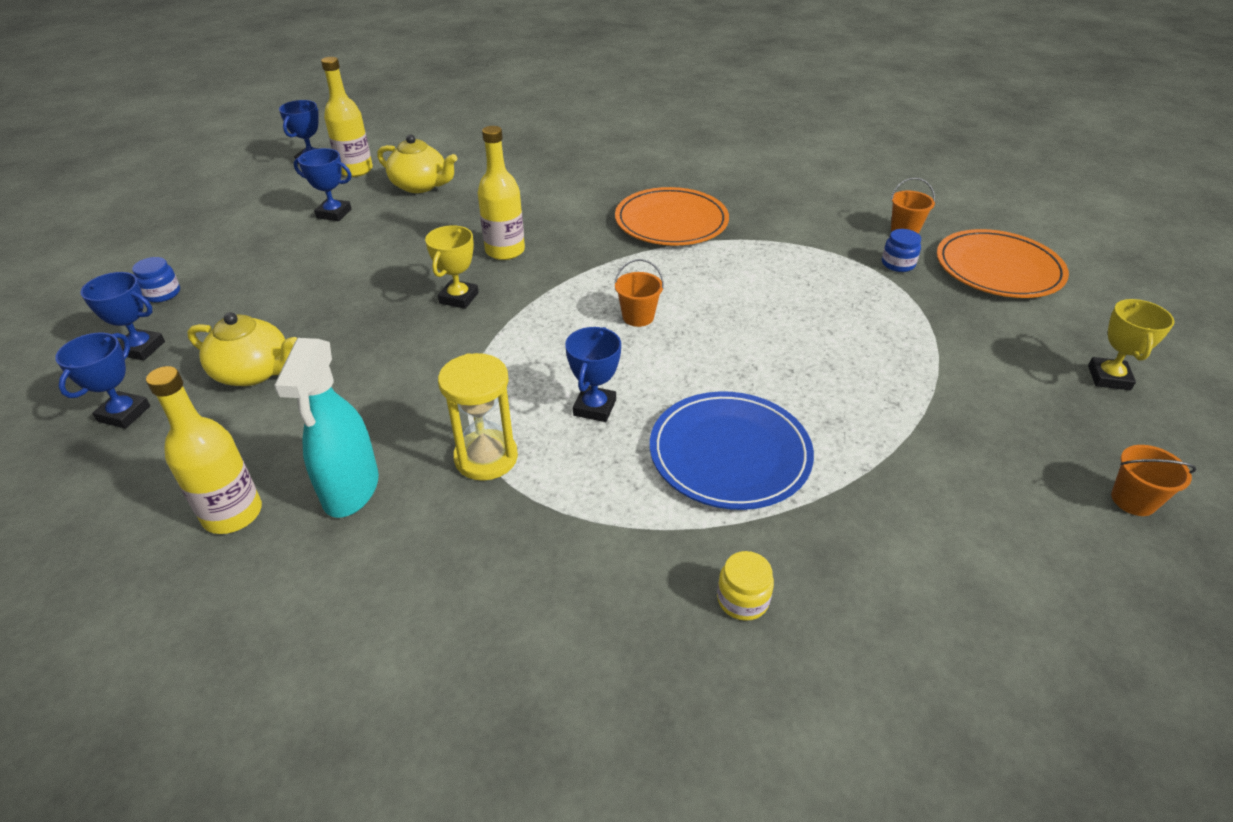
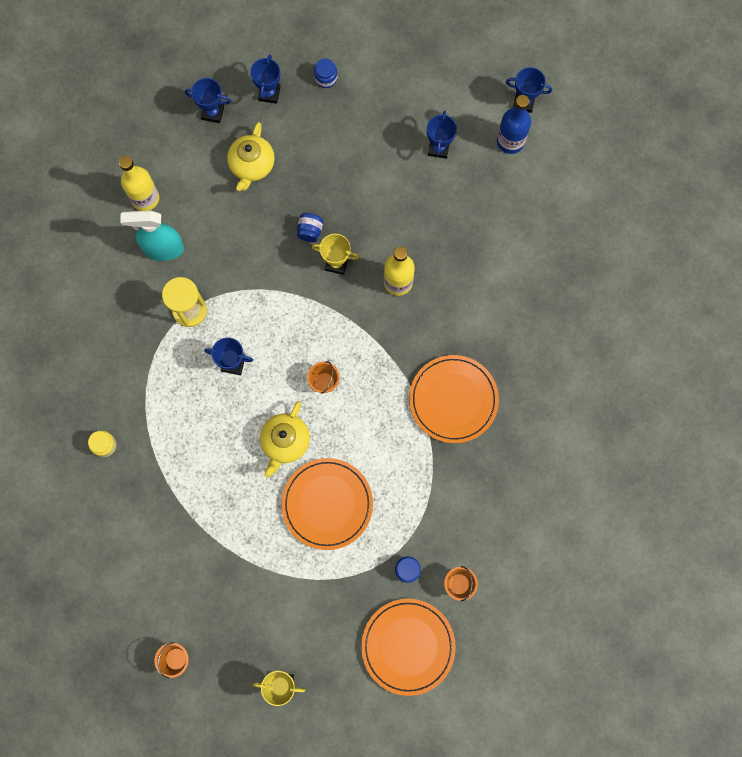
camera: 85 degrees right, 35 degrees up
yellow bottle [321,57,373,177] -> blue bottle [497,95,531,154]
yellow teapot [377,134,457,193] -> yellow teapot moved to [260,401,310,478]
blue plate [650,391,814,510] -> none
none -> orange plate [281,458,373,550]
none -> blue jar [297,213,323,242]

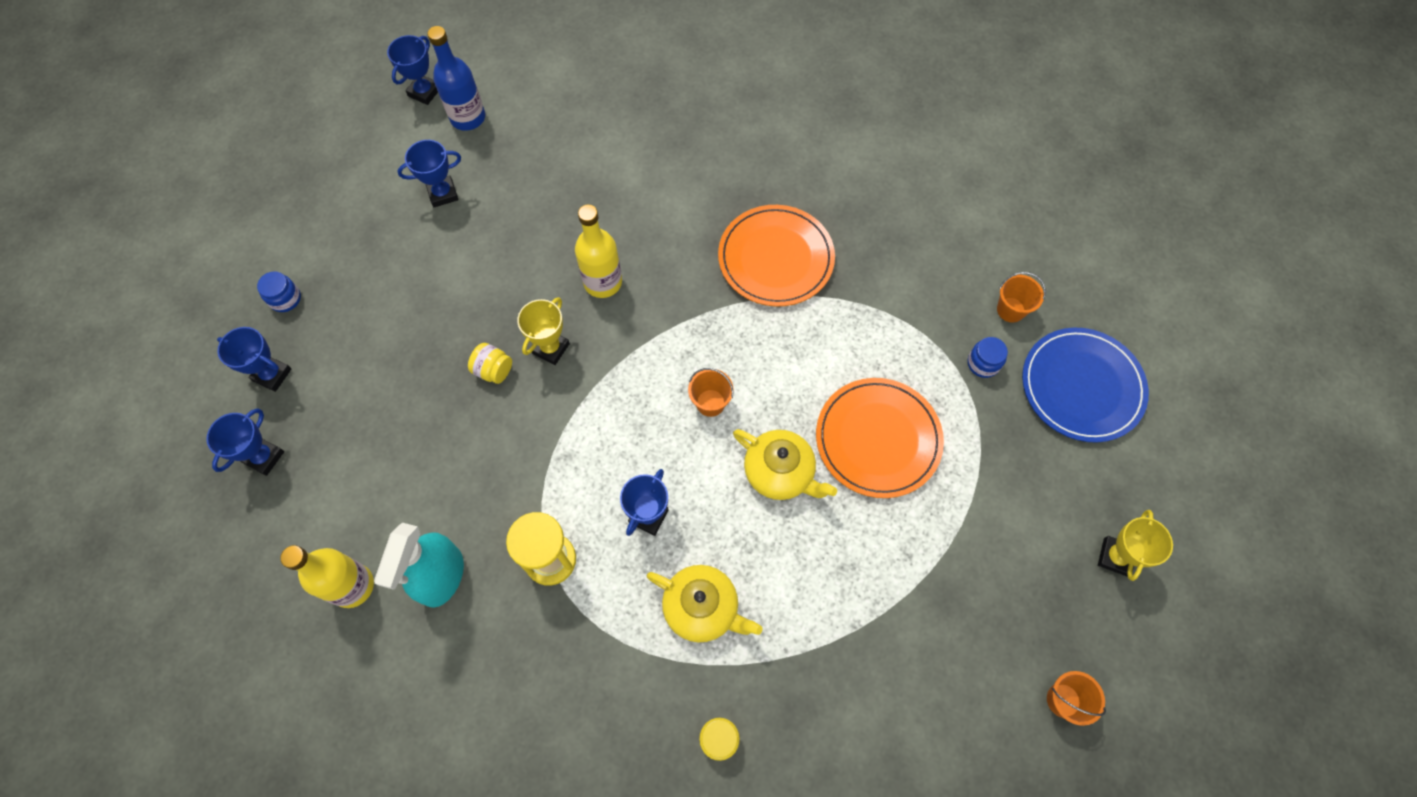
camera: 75 degrees left, 10 degrees down
yellow teapot [227,122,275,191] -> yellow teapot moved to [647,565,762,642]
blue jar [297,213,323,242] -> yellow jar [468,343,512,384]
orange plate [361,599,456,696] -> blue plate [1022,328,1149,442]
blue trophy [427,110,457,159] -> blue trophy turned 45 degrees counterclockwise [398,140,461,207]

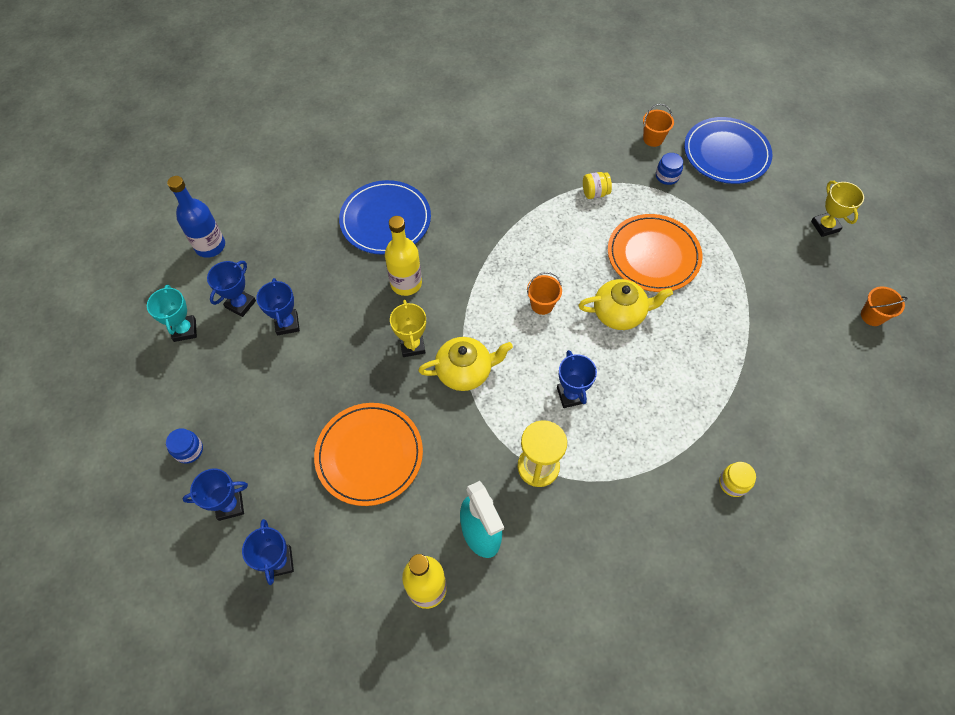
camera: 40 degrees left, 5 degrees down
blue trophy [387,35,438,105] -> blue trophy moved to [256,278,300,335]
yellow jar [468,343,512,384] -> yellow jar moved to [583,172,612,199]
yellow teapot [647,565,762,642] -> yellow teapot moved to [418,337,513,391]
orange plate [718,205,835,307] -> orange plate moved to [314,403,423,506]
none -> turquoise trophy [147,285,197,342]
none -> blue plate [339,180,431,255]

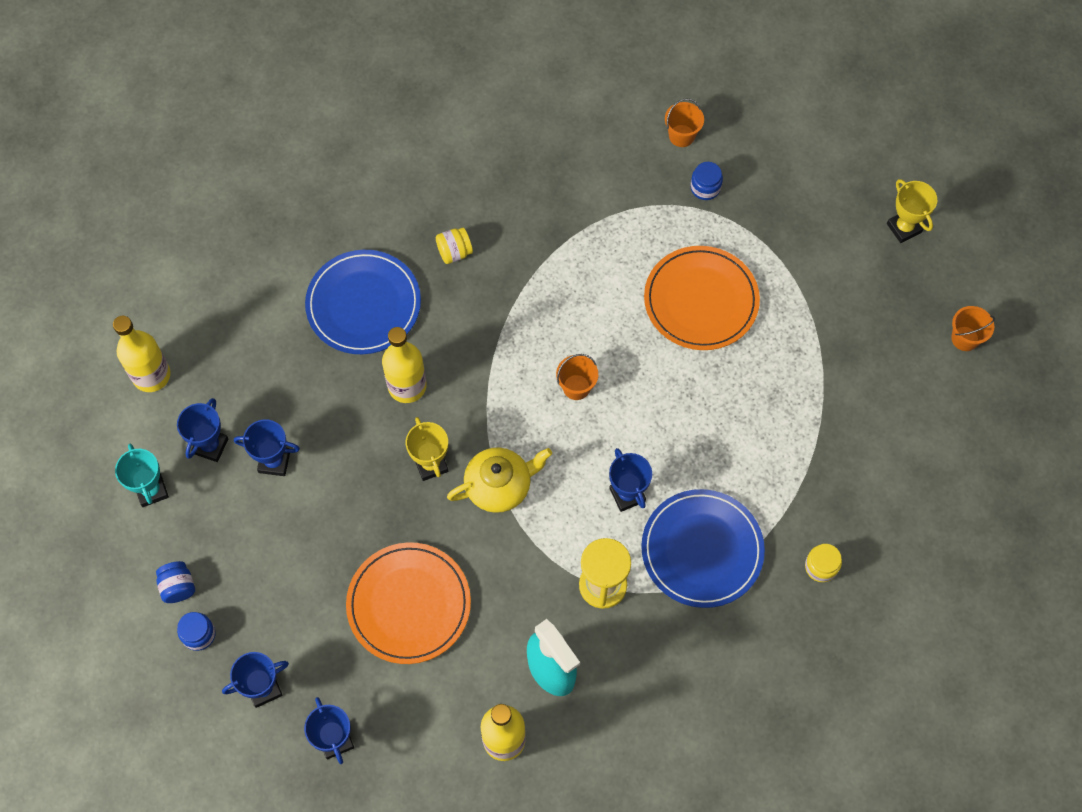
camera: 10 degrees left, 5 degrees up
blue bottle [167,176,225,258] -> yellow bottle [113,316,171,392]
blue trophy [256,278,300,335] -> blue trophy turned 60 degrees counterclockwise [234,419,300,476]
yellow teapot [578,279,673,330] -> none
yellow jar [583,172,612,199] -> yellow jar moved to [436,228,473,264]
blue plate [684,117,772,184] -> blue plate moved to [641,489,765,608]
none -> blue jar [156,561,195,603]

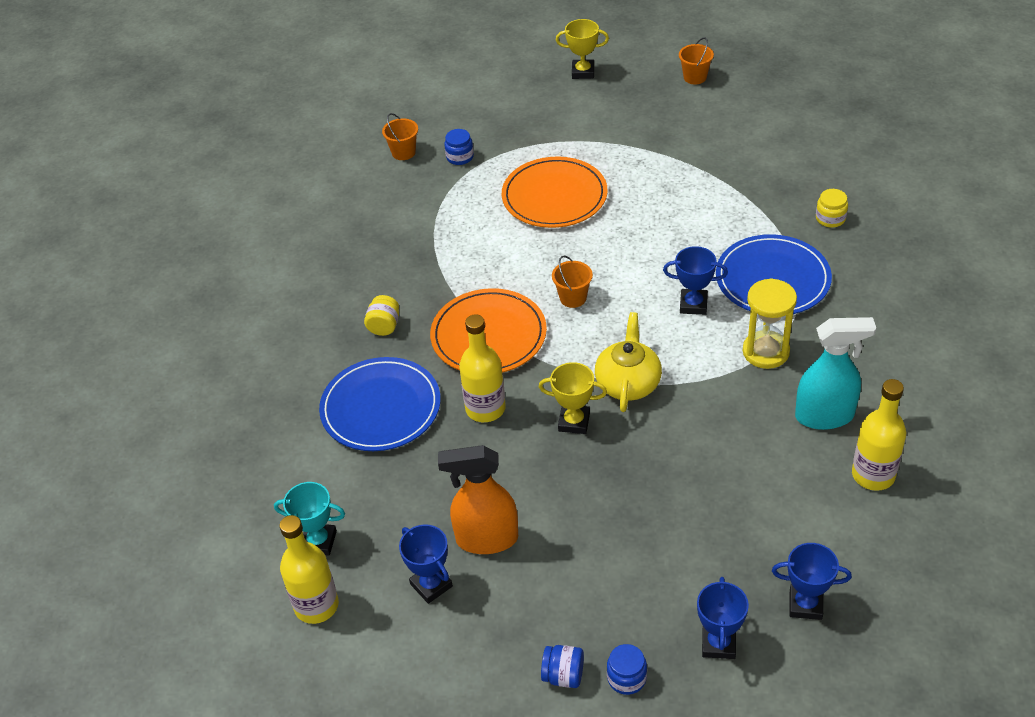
camera: 55 degrees left, 20 degrees down
turquoise trophy [115,444,169,507] -> turquoise trophy moved to [274,482,345,556]
blue trophy [234,419,300,476] -> orange spray bottle [438,445,518,554]
orange plate [346,542,471,664] -> orange plate moved to [430,288,547,373]

